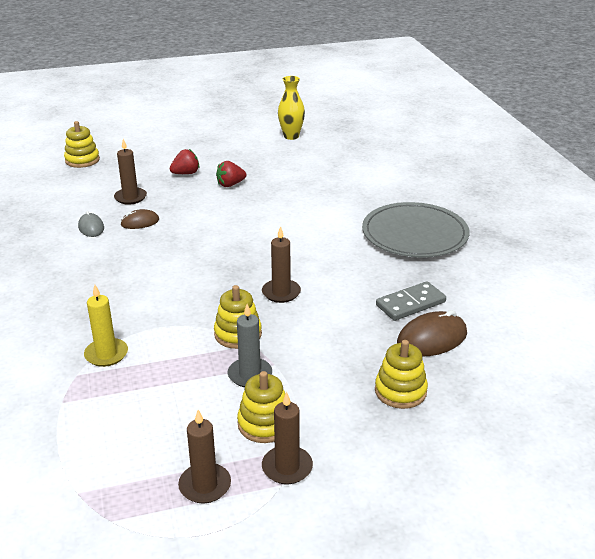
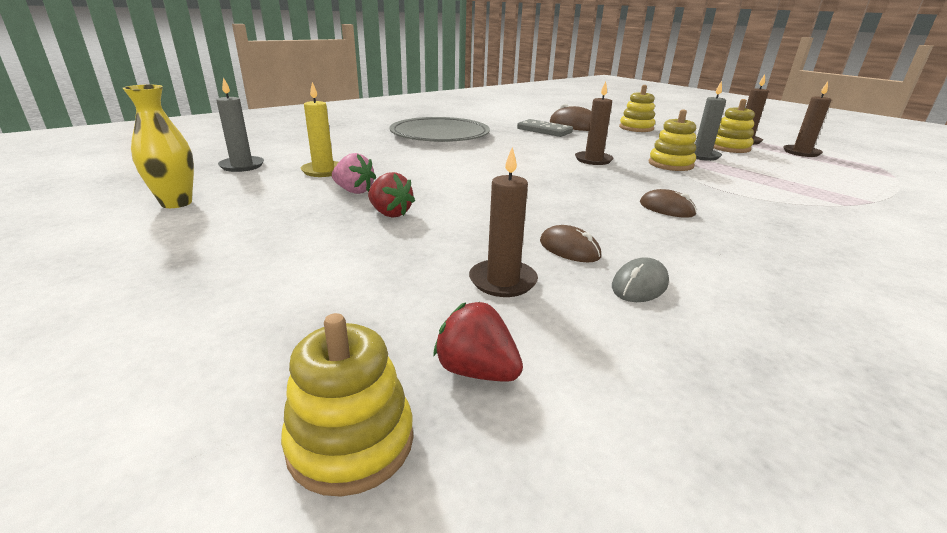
camera: 115 degrees left, 5 degrees down
yellow candle [84,285,128,367] -> yellow candle moved to [301,82,339,177]
red strawberry [170,149,200,174] -> red strawberry moved to [433,302,523,382]
none -> grey candle [216,77,264,172]
none -> pink strawberry [332,153,376,194]
none -> brown mouse [640,189,697,218]

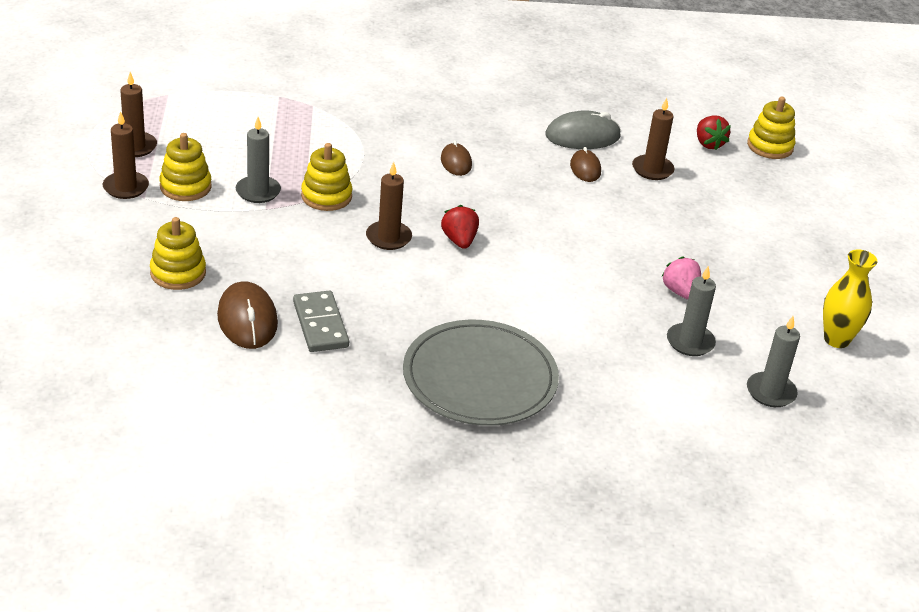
camera: 145 degrees left, 10 degrees up
yellow candle [301,82,339,177] -> grey candle [667,265,716,356]
red strawberry [368,172,415,217] -> red strawberry moved to [441,205,479,249]
grey mouse [612,257,669,302] -> grey mouse [545,110,621,149], size x1.64

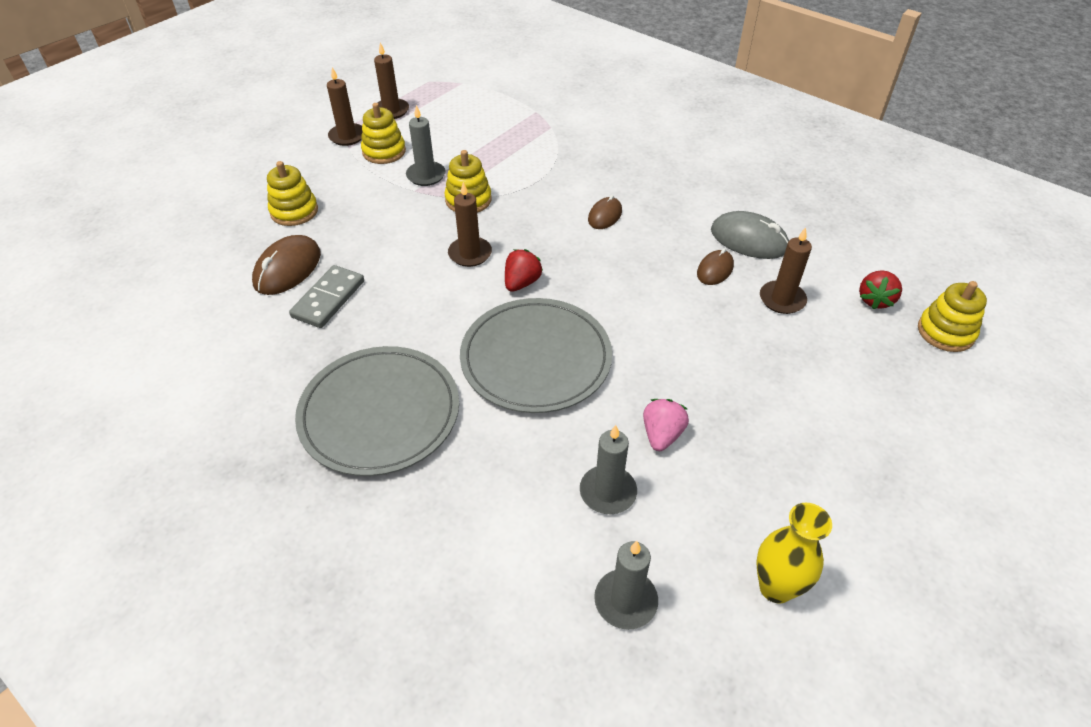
camera: 45 degrees right, 10 degrees up
none -> grey plate [460,298,612,413]

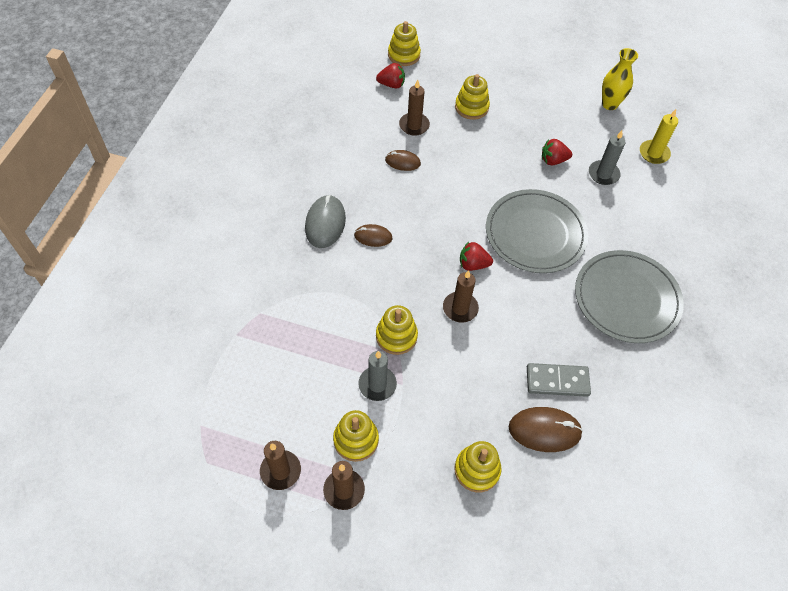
camera: 115 degrees left, 10 degrees up
grey candle [594,541,658,630] -> yellow candle [640,109,678,164]
pink strawberry [643,399,689,451] -> red strawberry [542,139,572,165]
grey mouse [711,211,789,259] -> grey mouse moved to [305,195,346,248]
none -> yellow stacking toy [455,74,490,120]

